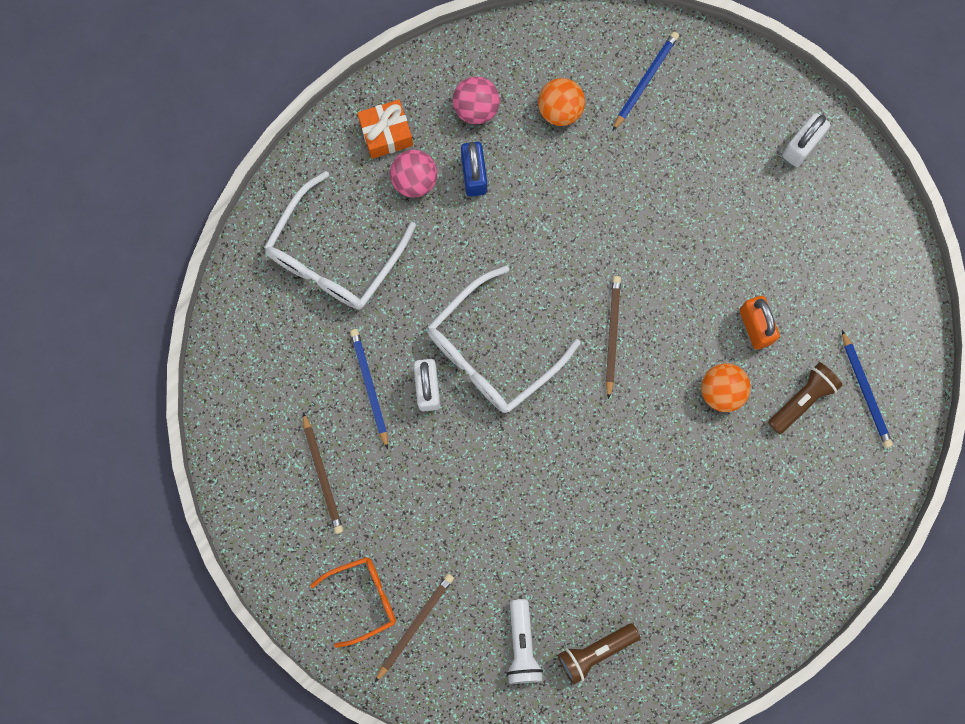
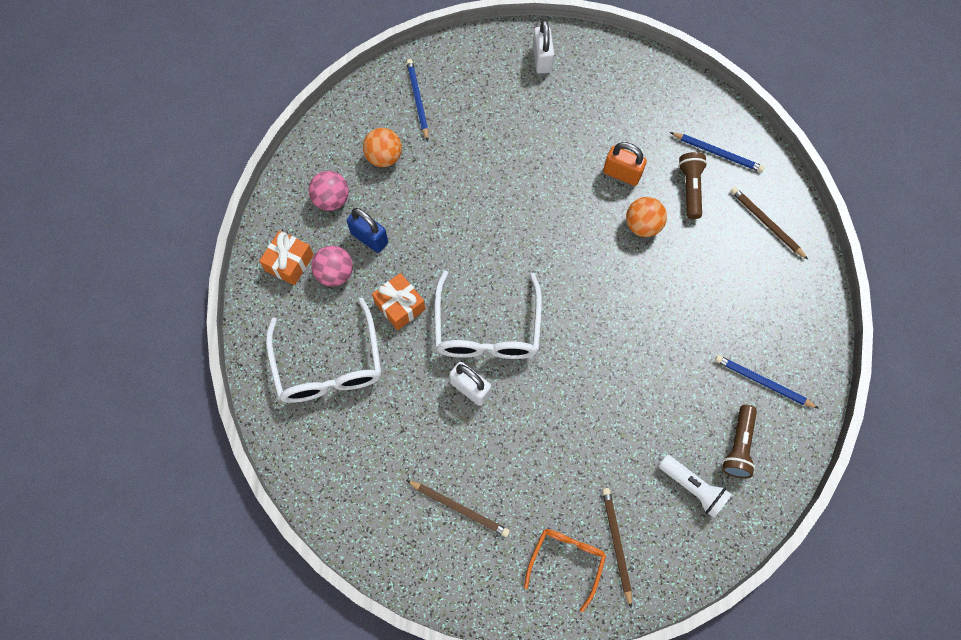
camera: 45 degrees left, 10 degrees down
blue pencil [350,329,388,449] -> blue pencil moved to [715,355,819,409]
brown pencil [606,276,621,399] -> brown pencil moved to [730,187,808,260]
none -> orange gift [372,273,425,330]

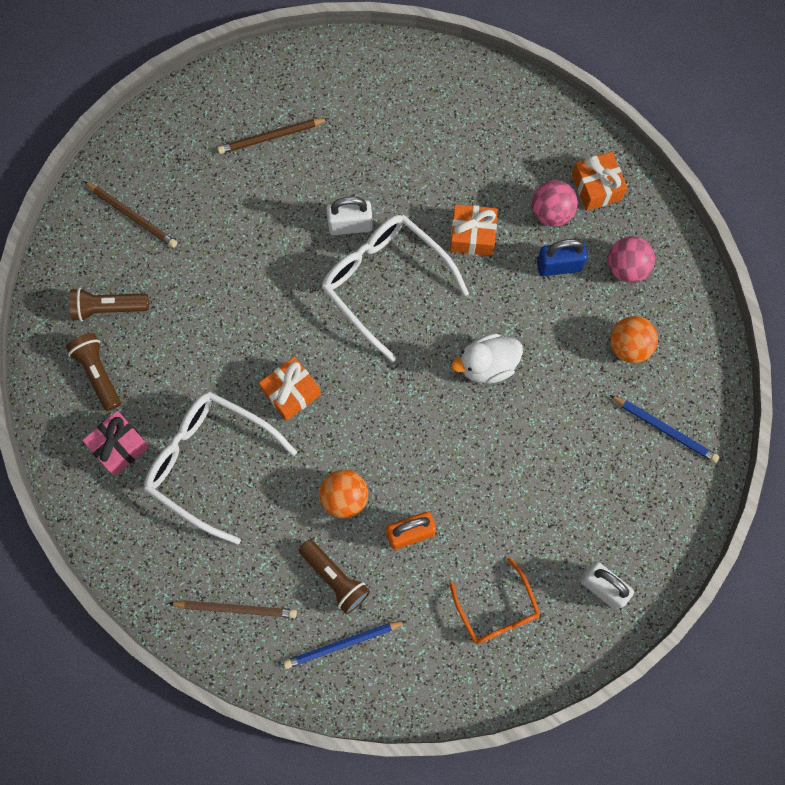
camera: 135 degrees right, 5 degrees up
white glasses [266,297,382,403] -> white glasses moved to [144,392,297,545]
orange glasses [524,529,606,612] -> orange glasses moved to [449,557,540,644]
white flashlight [659,455,732,518] -> brown flashlight [69,288,149,321]
blue pencil [715,355,819,409] -> pink gift [82,411,149,476]
none -> orange gift [259,357,321,421]
none -> white duck [451,333,523,383]

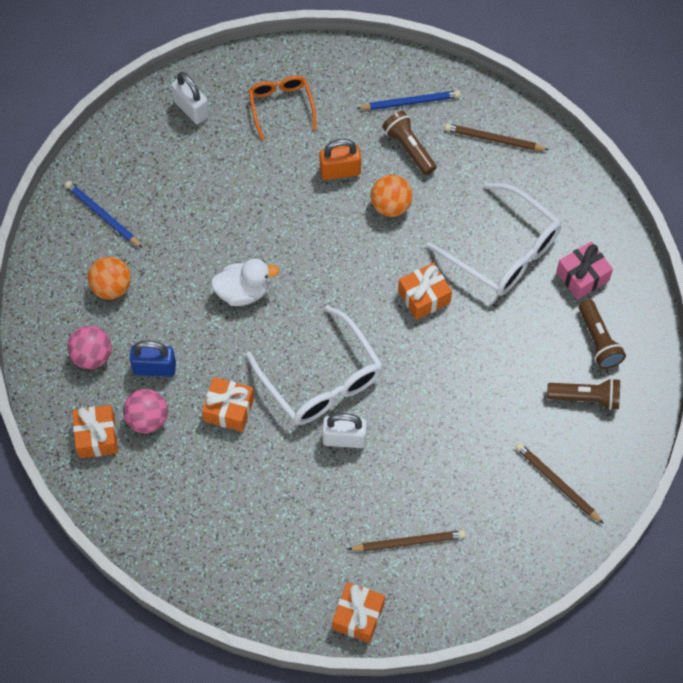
camera: 170 degrees left, 10 degrees down
none -> orange gift [332,582,385,643]

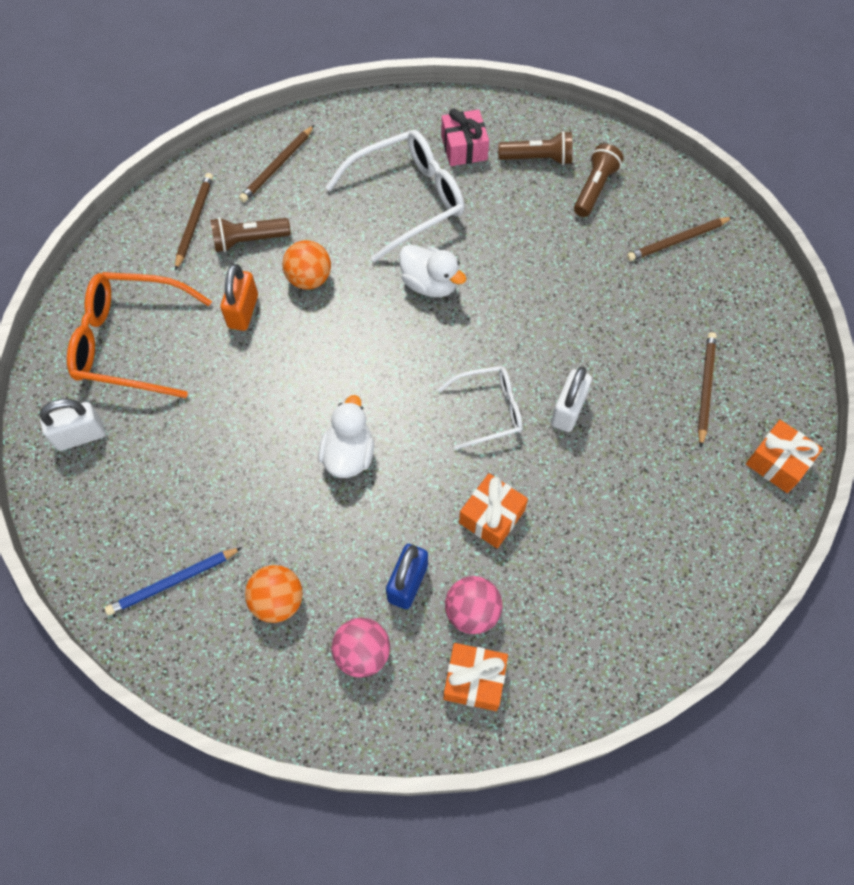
camera: 70 degrees left, 0 degrees up
white glasses [246,306,383,425] -> white glasses [438,366,522,450], size x0.60
orange glasses [249,76,316,141] -> orange glasses [67,272,212,398], size x1.67
blue pencil [356,90,460,110] -> brown pencil [175,173,213,271]
orange gift [398,262,452,320] -> white duck [399,245,467,297]

